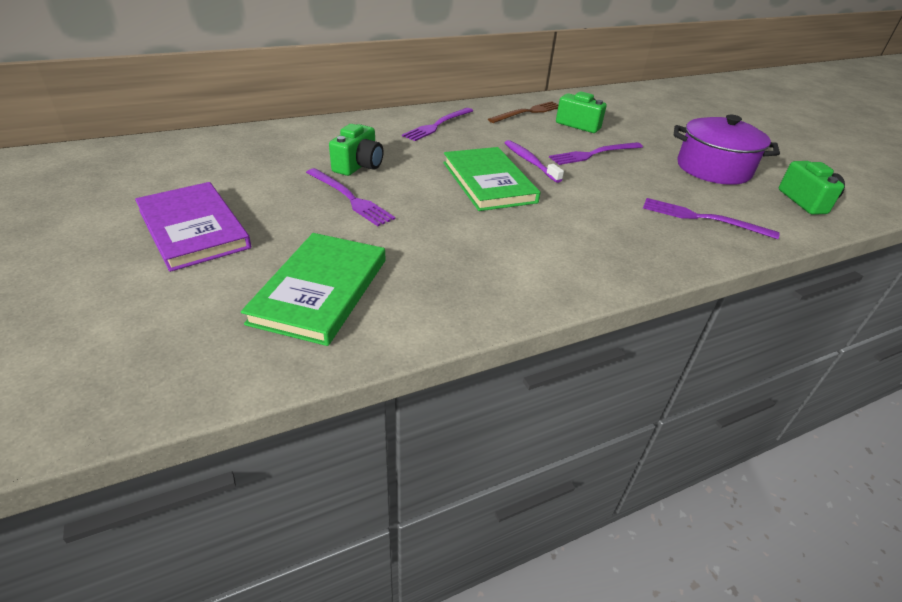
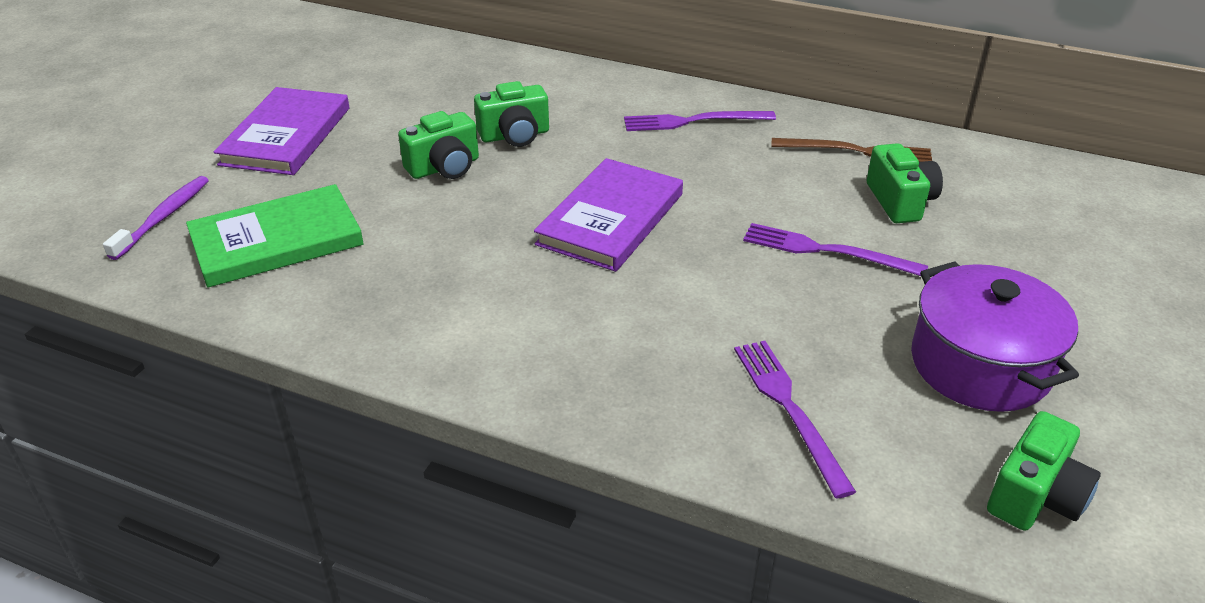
camera: 50 degrees right, 0 degrees up
purple fork [306,168,395,226] -> green camera [398,111,479,179]
green book [443,147,540,211] -> purple book [534,158,683,272]
purple toothbrush [505,140,564,183] -> purple toothbrush moved to [103,176,209,260]

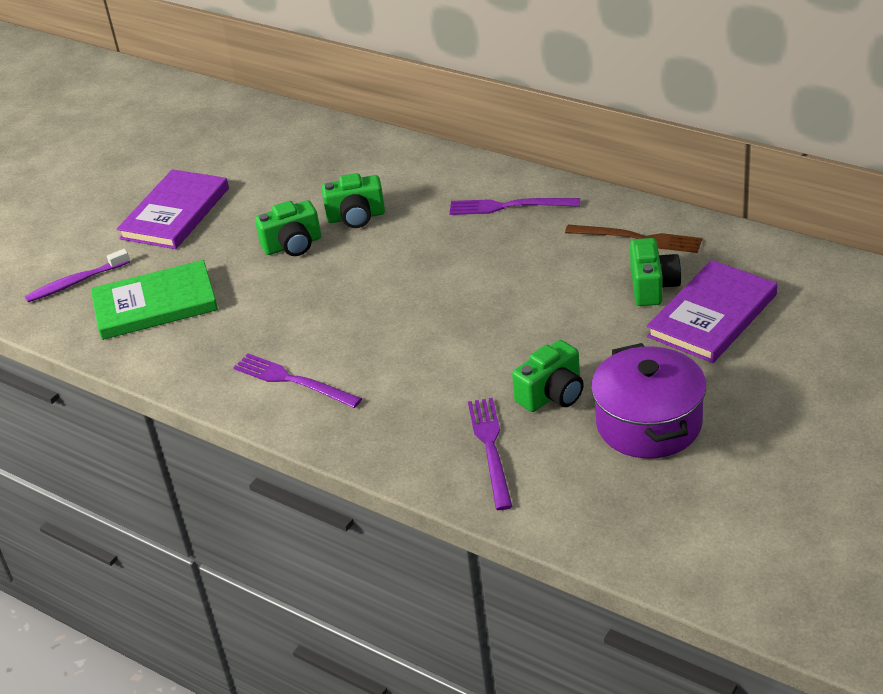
camera: 15 degrees right, 0 degrees up
purple toothbrush [103,176,209,260] -> purple toothbrush turned 150 degrees counterclockwise [25,249,130,302]
purple book [534,158,683,272] -> purple book moved to [647,260,777,363]
purple fork [743,223,928,276] -> purple fork moved to [233,354,362,408]
green camera [987,411,1101,531] -> green camera moved to [512,340,584,412]

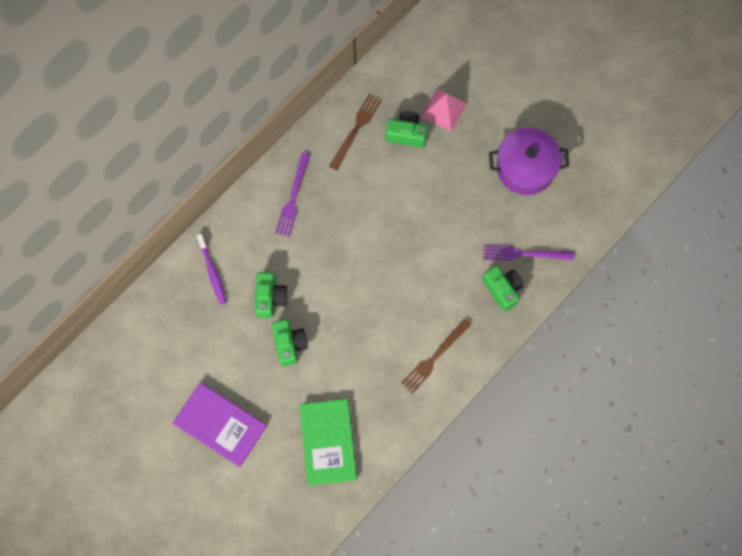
camera: 85 degrees left, 35 degrees up
purple toothbrush [25,249,130,302] -> purple toothbrush moved to [197,234,227,305]
purple fork [233,354,362,408] -> brown fork [401,318,471,394]
green camera [512,340,584,412] -> green camera moved to [482,266,524,312]
purple book [647,260,777,363] -> pink pyramid [421,89,467,132]

